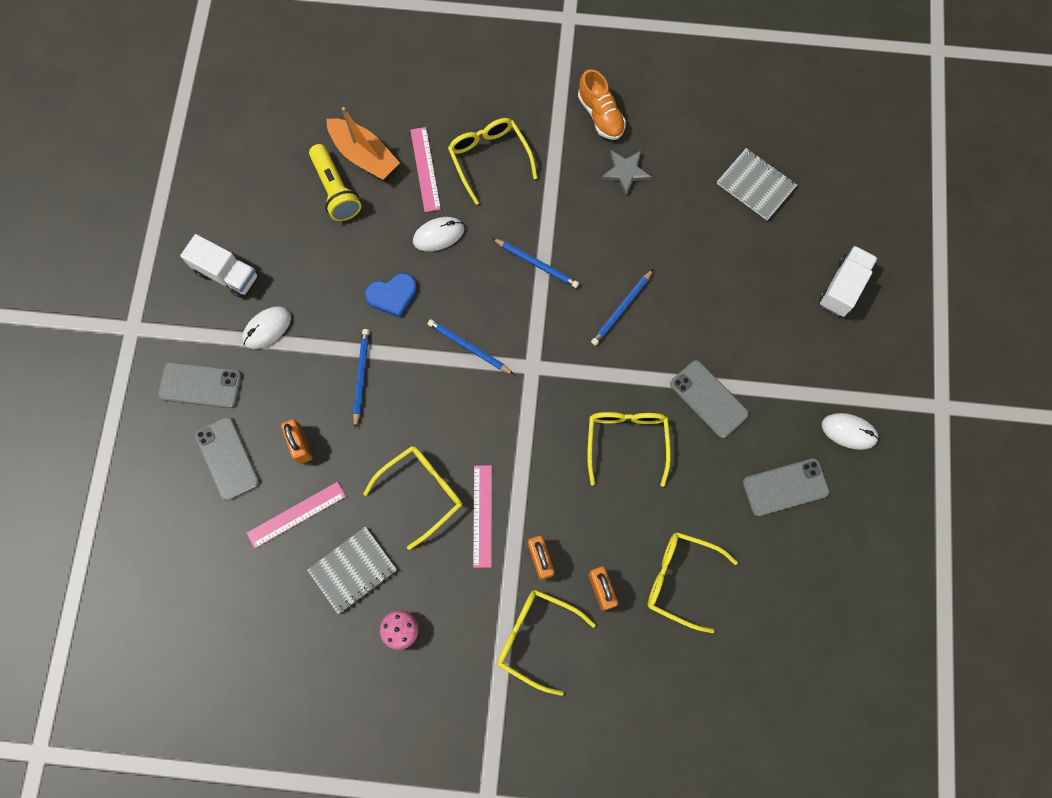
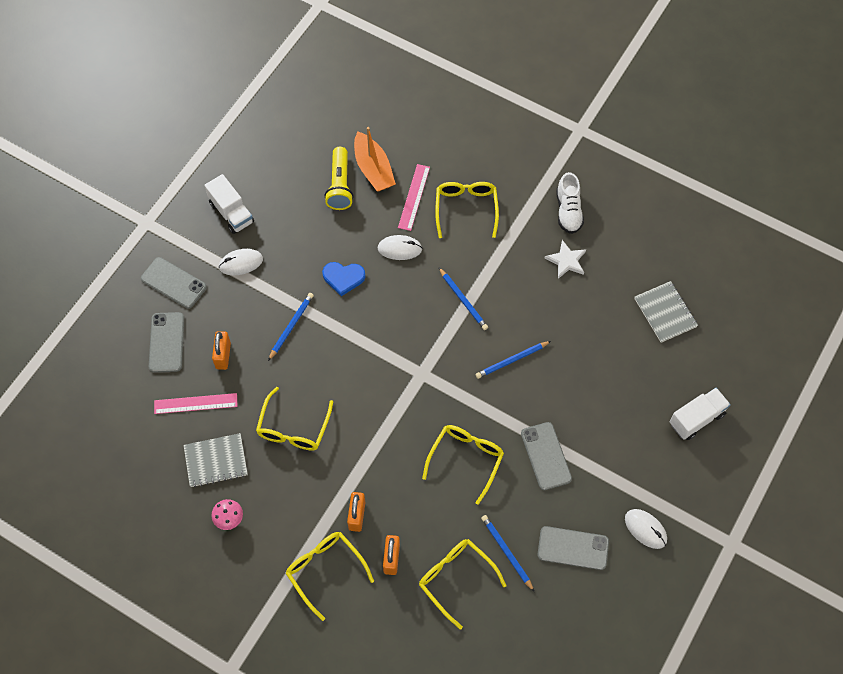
camera: 25 degrees right, 10 degrees down
yellow glasses [363,446,462,550] -> yellow glasses turned 120 degrees clockwise [256,387,333,451]
blue pencil [428,319,514,374] -> blue pencil moved to [481,515,534,591]
pink ruler [473,465,492,568] -> none
orange shoe [578,69,626,140] -> white shoe [556,172,584,234]
grey star [601,150,652,196] -> white star [544,240,586,279]

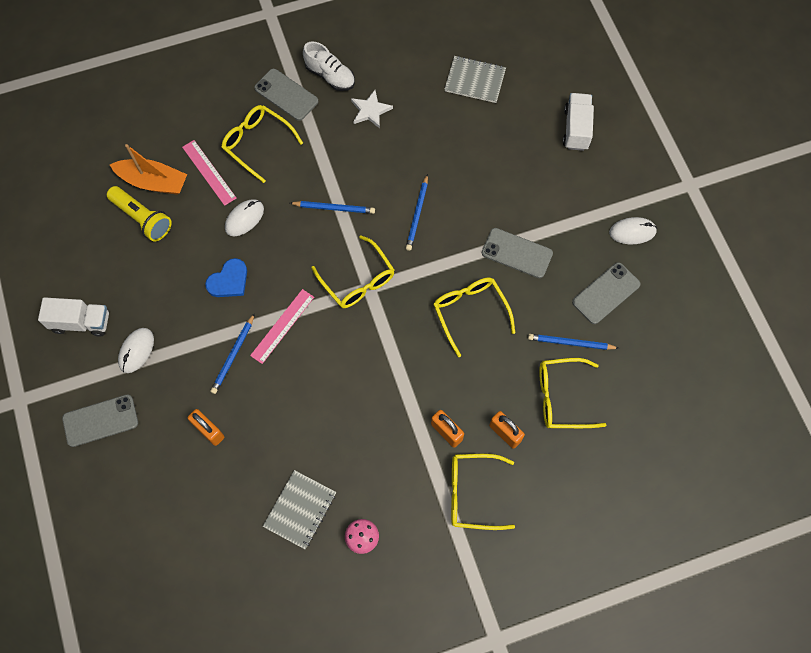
camera: 50 degrees left, 5 degrees up
grey phone [149,312,184,372] -> grey phone moved to [254,69,318,121]
pink ruler [154,393,238,414] -> pink ruler moved to [250,289,314,364]
yellow glasses [256,387,333,451] -> yellow glasses moved to [311,235,394,308]
blue pencil [268,293,314,361] -> blue pencil turned 135 degrees counterclockwise [210,313,255,394]

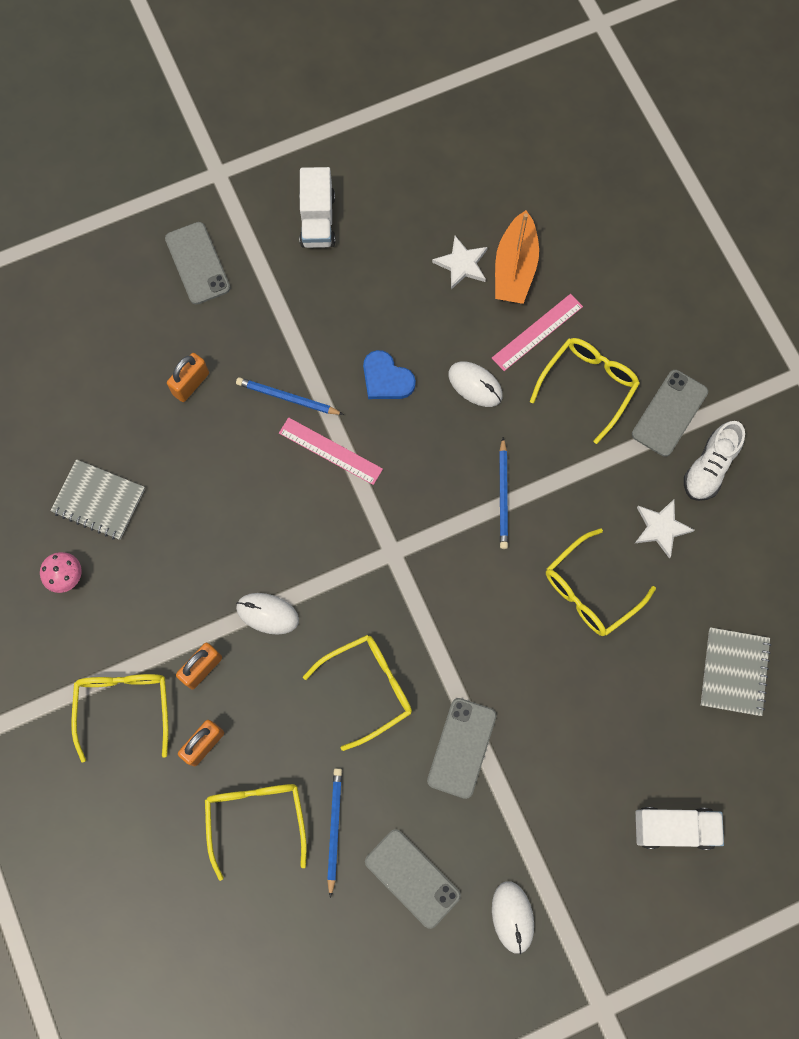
camera: 85 degrees right, 5 degrees up
yellow flashlight [107,186,172,241] -> white star [432,236,488,290]
white mouse [118,328,154,373] -> white mouse moved to [236,593,299,635]
yellow glasses [311,235,394,308] -> yellow glasses moved to [546,528,656,636]
blue pencil [406,174,428,251] -> none

